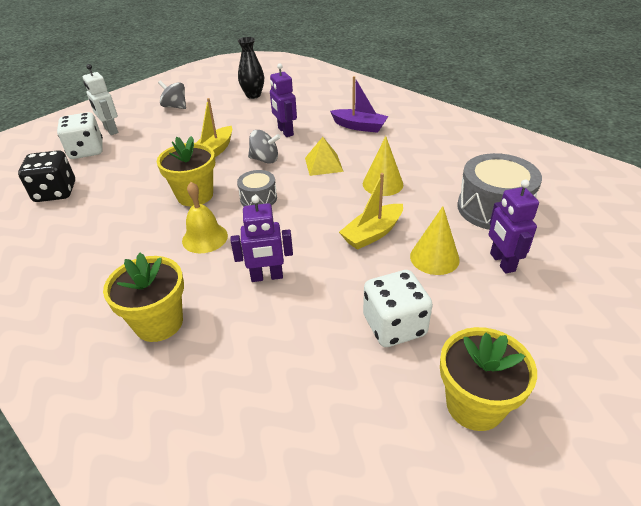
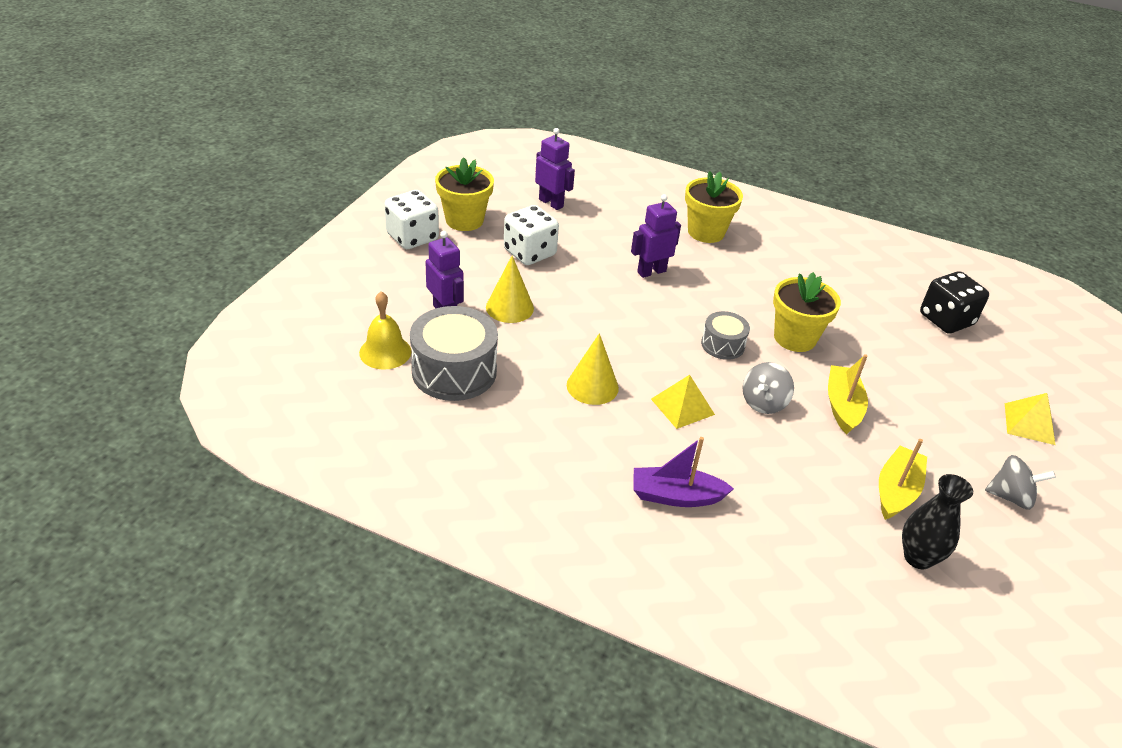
camera: 155 degrees right, 0 degrees up
white dice [57,112,103,159] -> white dice moved to [384,190,439,249]
white robot [83,64,118,135] -> yellow pyramid [1005,393,1055,445]
yellow bell [182,182,228,253] -> yellow bell moved to [359,291,411,370]
grey spinning top [248,130,281,164] -> grey spinning top turned 45 degrees counterclockwise [742,362,794,414]
purple robot [270,63,297,137] -> purple robot moved to [535,128,575,210]
yellow boat [339,173,403,250] -> yellow boat moved to [879,439,927,520]

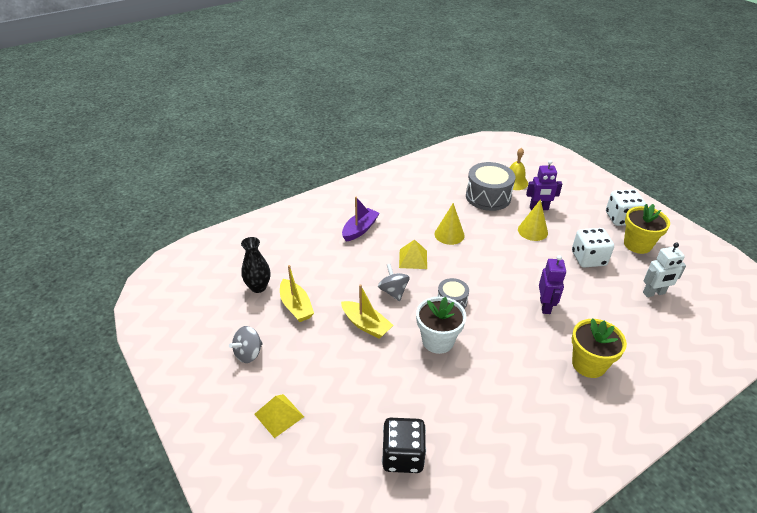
camera: 125 degrees right, 0 degrees up
purple robot [535,128,575,210] -> white robot [643,243,686,297]
yellow flower pot [773,272,841,352] -> white flower pot [416,296,466,354]

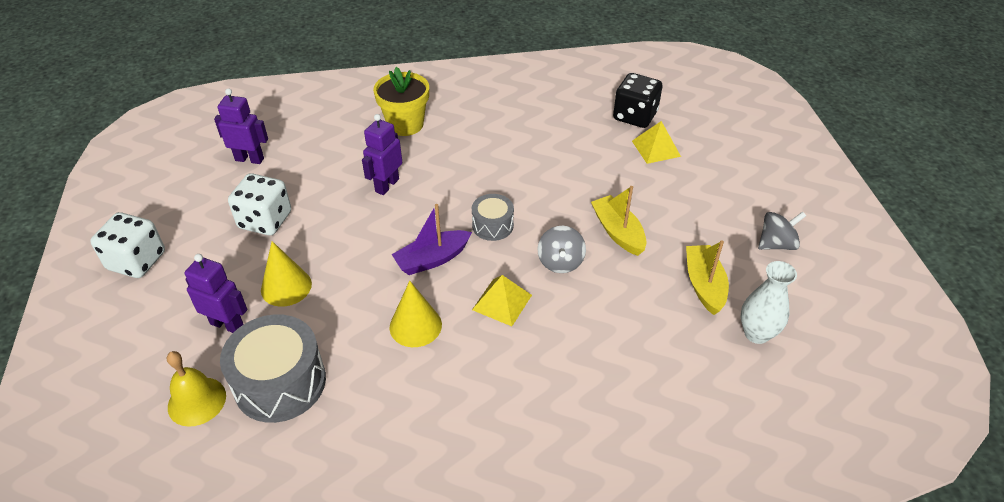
camera: 155 degrees left, 5 degrees up
black vase [241,237,270,293] -> white vase [741,261,797,344]
yellow pyramid [254,394,304,438] -> yellow pyramid moved to [632,121,681,164]
purple boat [342,197,380,242] -> purple boat moved to [391,204,472,275]
white flower pot [416,296,466,354] -> none
yellow flower pot [624,204,670,254] -> none
white robot [643,243,686,297] -> purple robot [214,88,268,164]

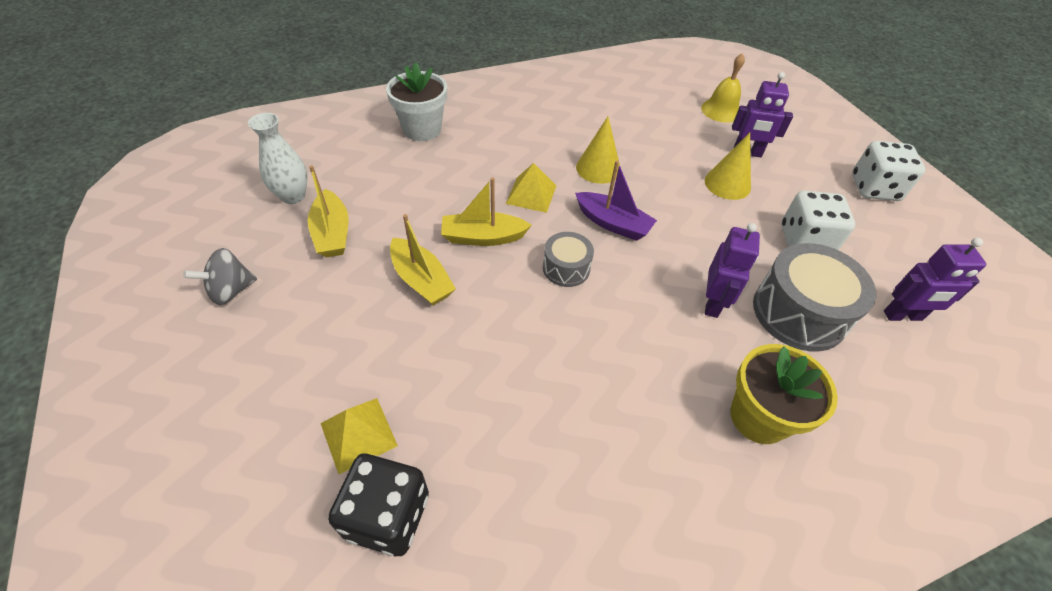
camera: 165 degrees right, 5 degrees up
grey drum [220,315,326,423] -> grey drum moved to [753,243,876,352]
purple boat [391,204,472,275] -> purple boat turned 75 degrees clockwise [575,160,657,241]
grey spinning top [538,226,586,273] -> yellow boat [441,177,532,246]
none -> white flower pot [386,63,447,141]

